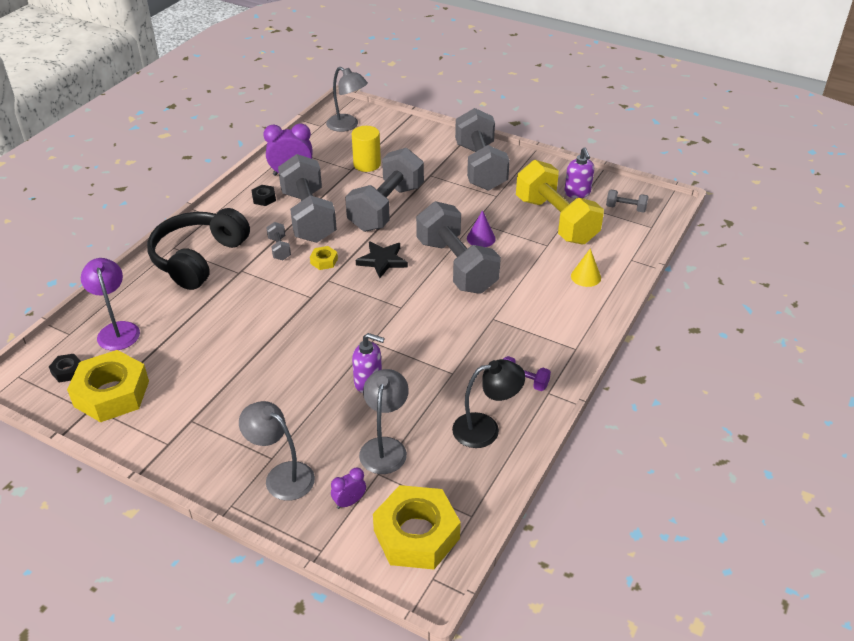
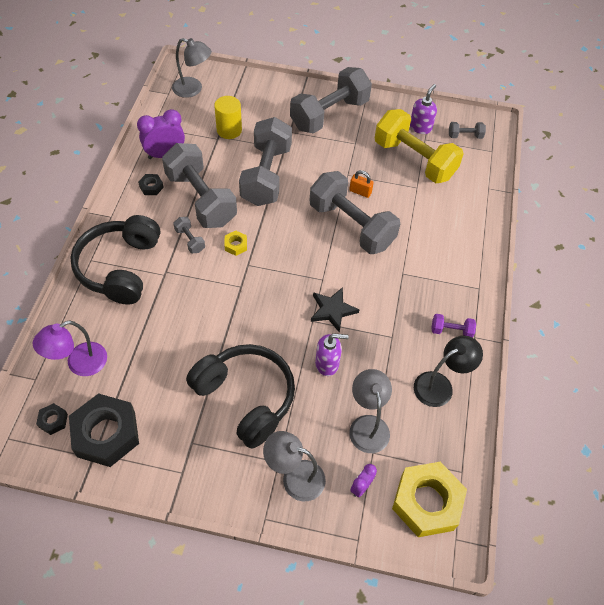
camera: 20 degrees left, 15 degrees up
yellow nut [67,350,149,422] -> black nut [69,393,139,467]
purple lamp [81,258,140,351] -> purple lamp turned 90 degrees counterclockwise [33,321,107,376]
black star [356,241,408,278] -> black star moved to [311,287,360,333]
grey dumbbell [455,108,510,191] -> grey dumbbell turned 75 degrees clockwise [290,67,372,134]
purple cone [467,210,495,247] -> orange padlock [349,170,374,198]
purple soap dispenser [564,147,594,198] -> purple soap dispenser turned 120 degrees counterclockwise [410,84,437,134]
yellow cone [571,248,601,287] -> none
none -> black headphones [186,344,295,449]

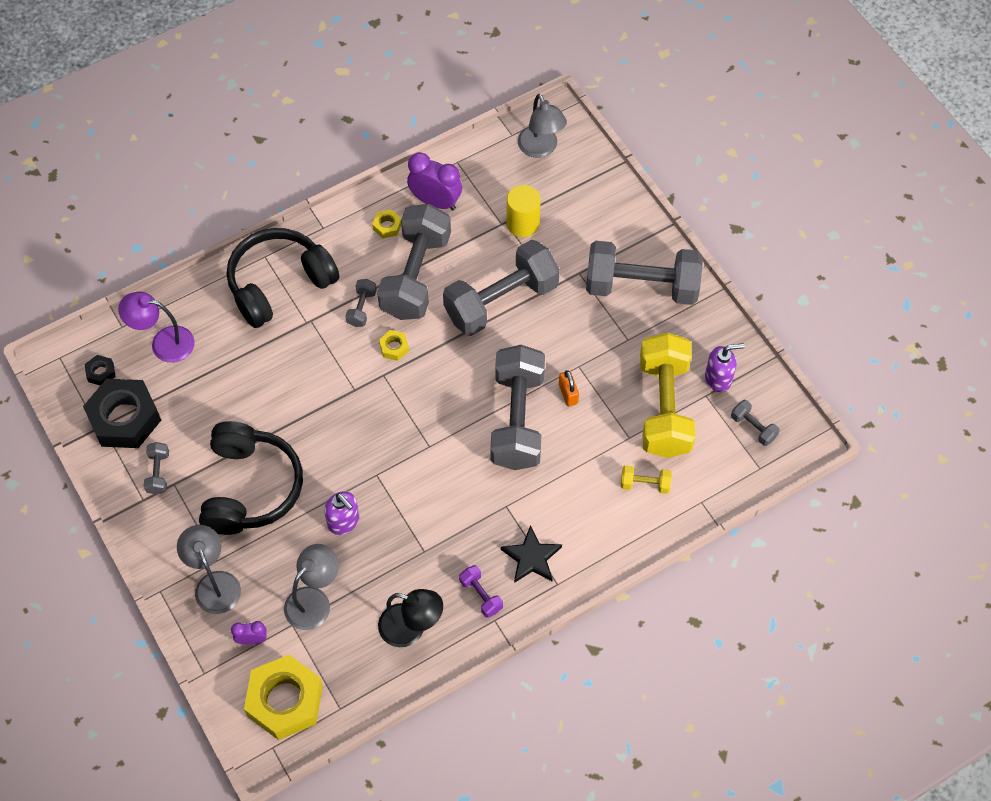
camera: 50 degrees right, 5 degrees up
black nut [138,174,164,195] -> yellow nut [372,209,401,238]
black star [311,287,360,333] -> black star moved to [501,525,562,583]
none -> grey dumbbell [144,442,169,495]
none -> yellow dumbbell [621,465,672,494]

